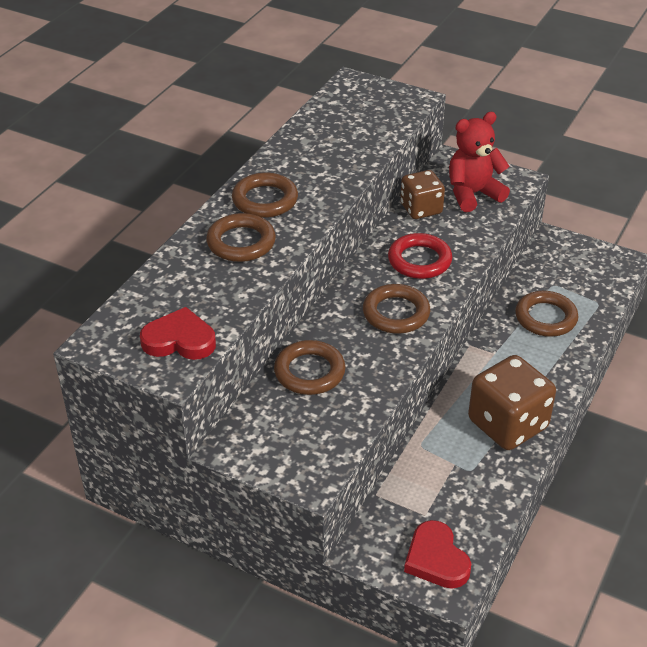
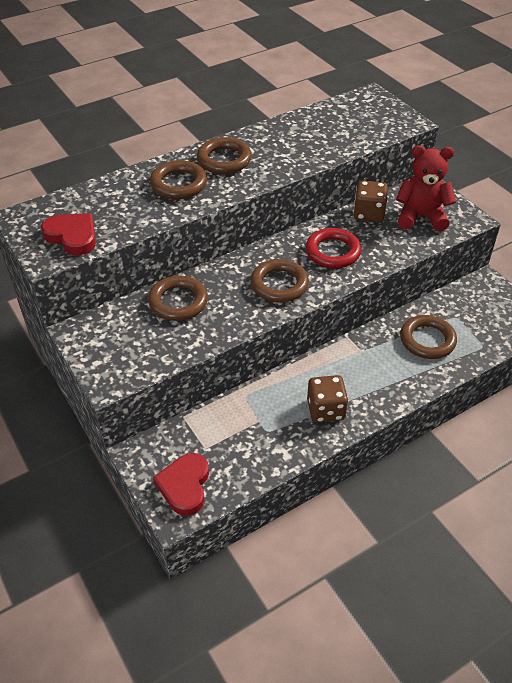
camera: 30 degrees right, 5 degrees up
brown dice [468,355,556,450] -> brown dice [307,375,348,423], size x0.63

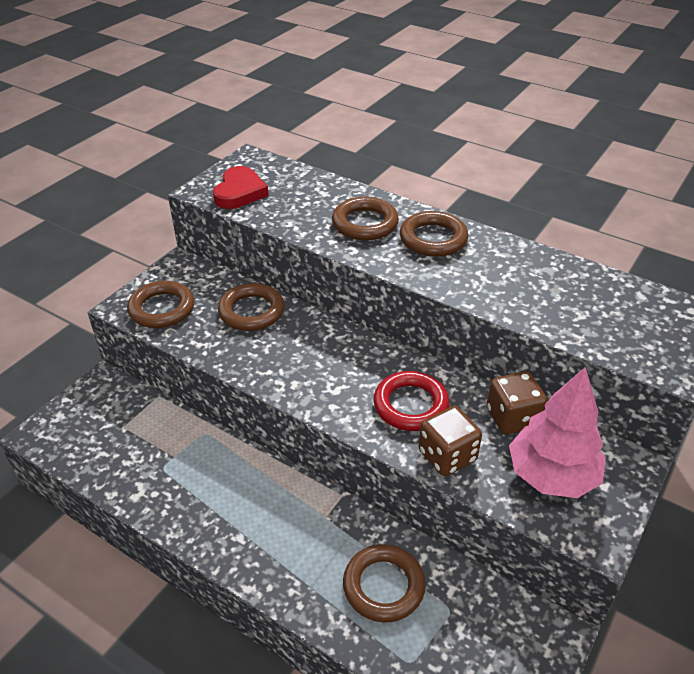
camera: 65 degrees right, 5 degrees down
red heart [153,453,209,516] -> none
brown ring [250,259,309,303] -> brown ring moved to [127,281,194,328]
brown dice [307,375,348,423] -> brown dice moved to [419,406,482,476]
red teddy bear [396,145,456,231] -> pink tree [509,367,606,498]

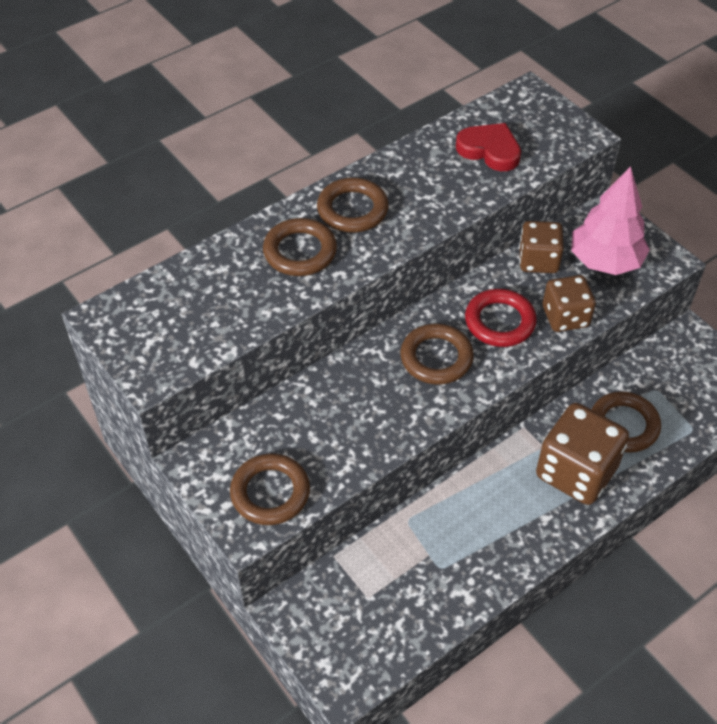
camera: 70 degrees left, 10 degrees up
red heart [213,166,269,209] -> red heart moved to [456,123,521,171]
brown ring [218,283,285,331] -> brown ring moved to [400,324,474,384]
none -> brown dice [536,403,629,505]

